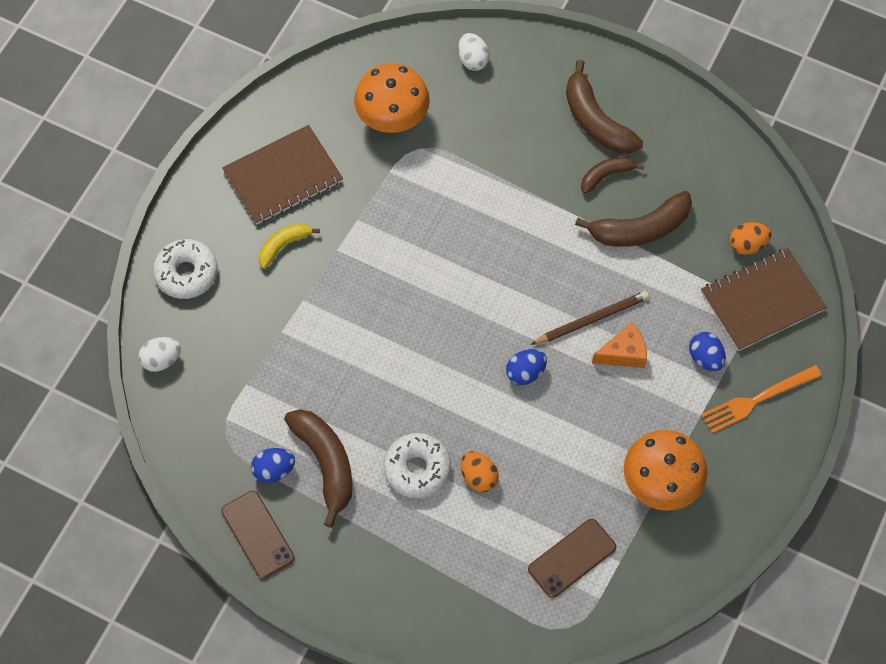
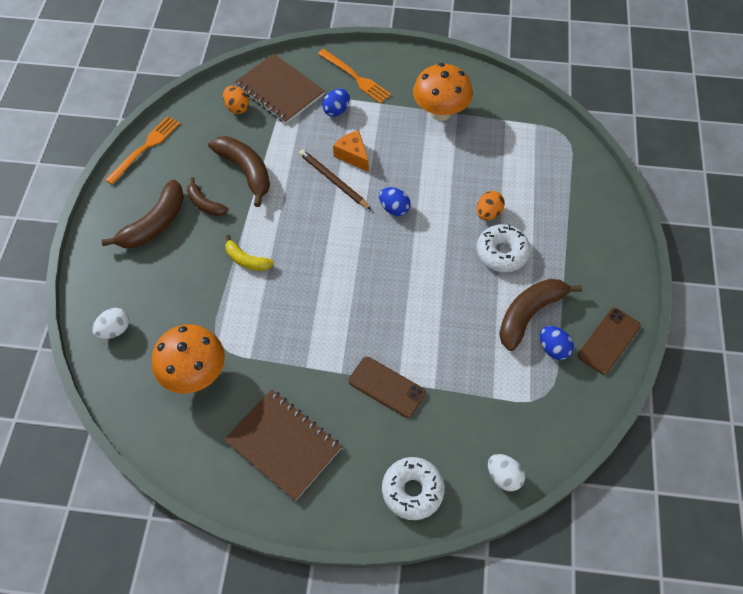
camera: 110 degrees left, 5 degrees down
yellow banana [259,223,320,269] -> yellow banana moved to [225,235,274,271]
brown phone [528,519,616,598] -> brown phone moved to [349,357,426,418]
none -> orange fork [105,116,180,185]

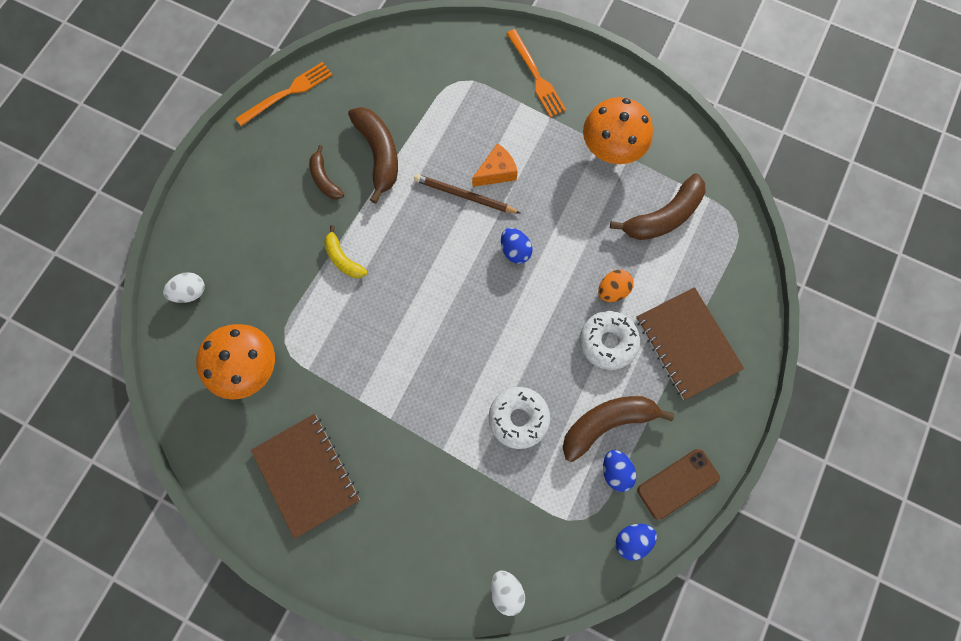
camera: 20 degrees right, 15 degrees up
brown banana [101,180,184,248] -> brown banana moved to [610,173,706,240]
orange egg [223,86,249,114] -> none
brown notebook [234,54,325,124] -> brown notebook moved to [636,287,744,400]
brown pencil [299,149,371,210] -> brown pencil turned 45 degrees counterclockwise [414,174,520,213]
blue egg [322,89,350,117] -> blue egg moved to [615,524,657,561]
orange cheese [333,130,369,172] -> orange cheese turned 75 degrees clockwise [472,143,518,187]
brown phone [349,357,426,418] -> none
white donut [382,457,445,520] -> white donut moved to [489,387,550,449]

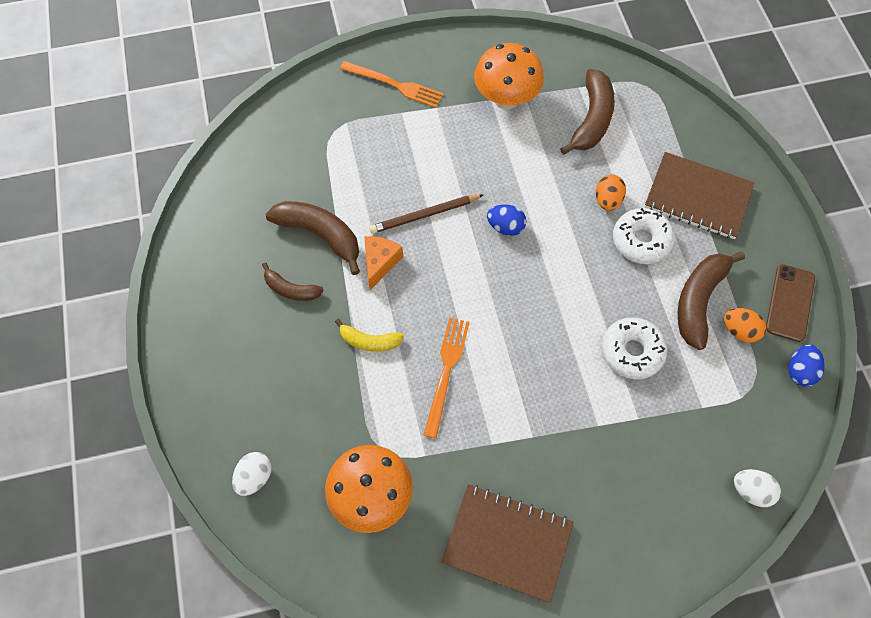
camera: 40 degrees left, 10 degrees down
orange fork [236,62,332,126] -> orange fork moved to [424,317,470,439]
orange cheese [472,143,518,187] -> orange cheese moved to [364,236,403,290]
blue egg [603,450,636,492] -> orange egg [724,308,766,343]

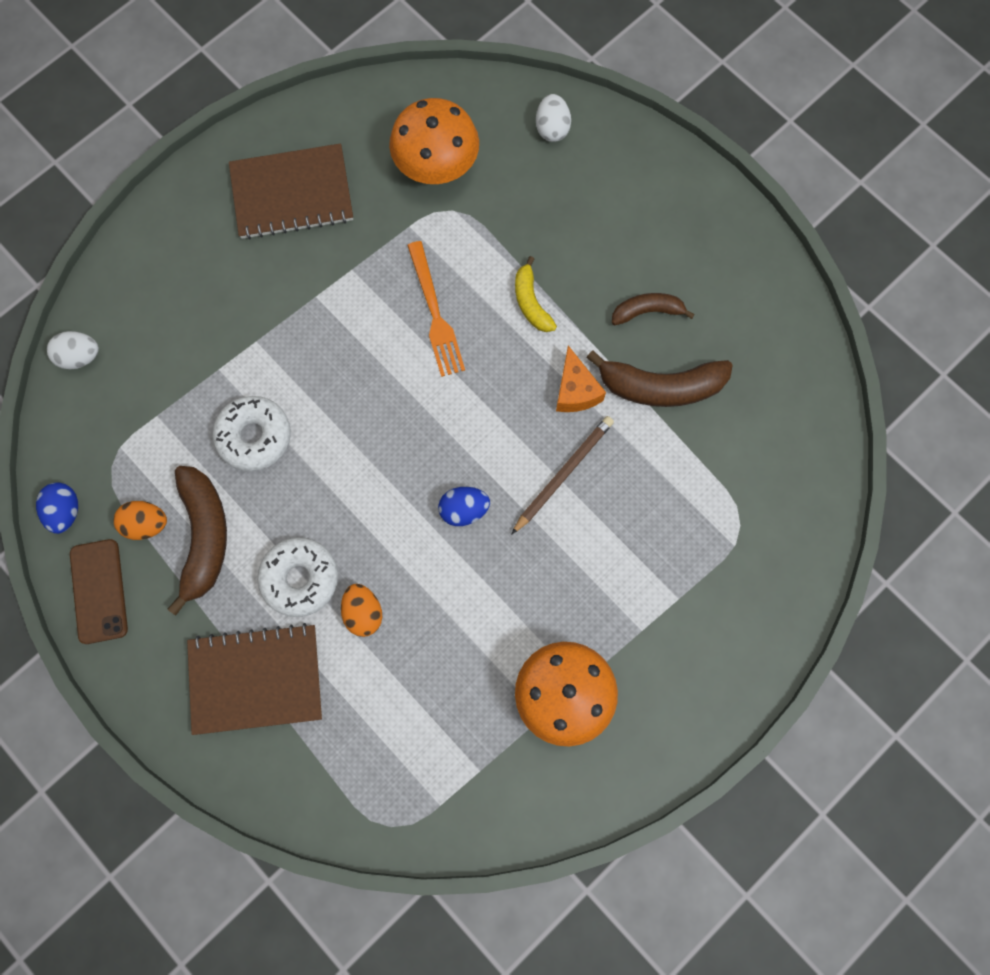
camera: 150 degrees right, 10 degrees up
yellow banana [335,319,404,352] -> yellow banana turned 90 degrees counterclockwise [515,256,557,332]
orange fork [340,61,444,108] -> none
brown banana [560,69,615,155] -> none

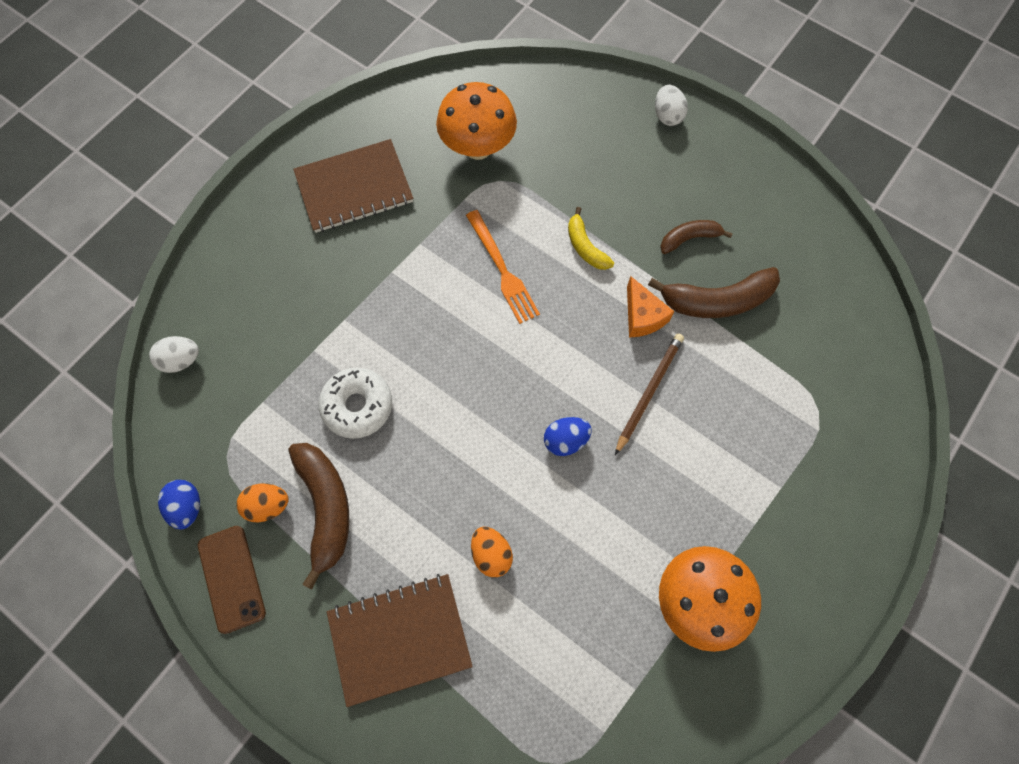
camera: 10 degrees left, 5 degrees down
white donut [257,537,338,617] -> none
white egg [536,94,571,142] -> white egg moved to [655,85,688,126]

